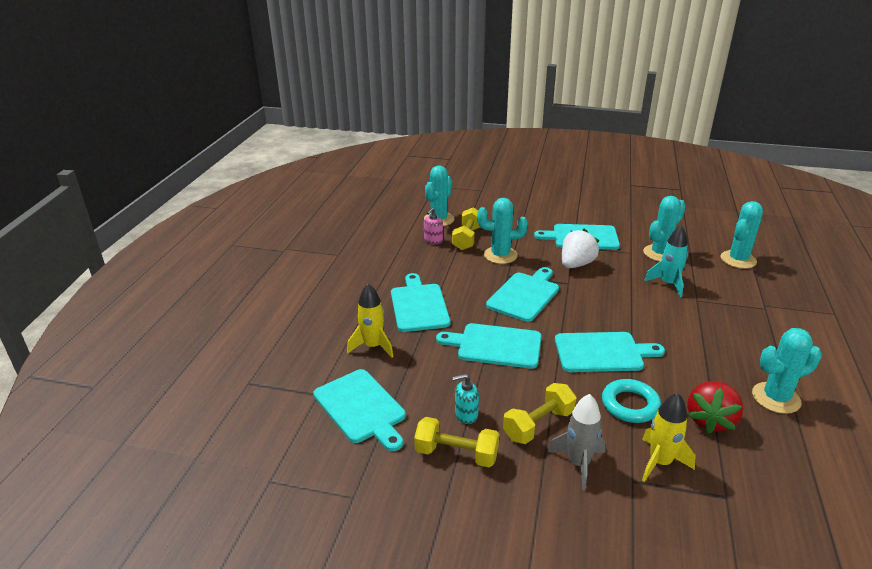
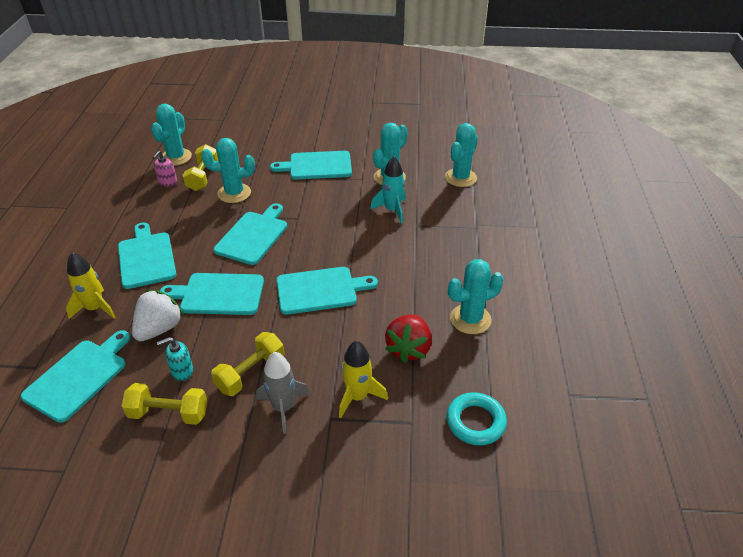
camera: 10 degrees left, 10 degrees up
turquoise cutting board [313,369,406,451] -> turquoise cutting board turned 105 degrees counterclockwise [21,330,130,423]
white strawberry [562,228,599,268] -> white strawberry moved to [132,290,184,342]
turquoise ring [602,379,661,423] -> turquoise ring moved to [446,392,507,446]

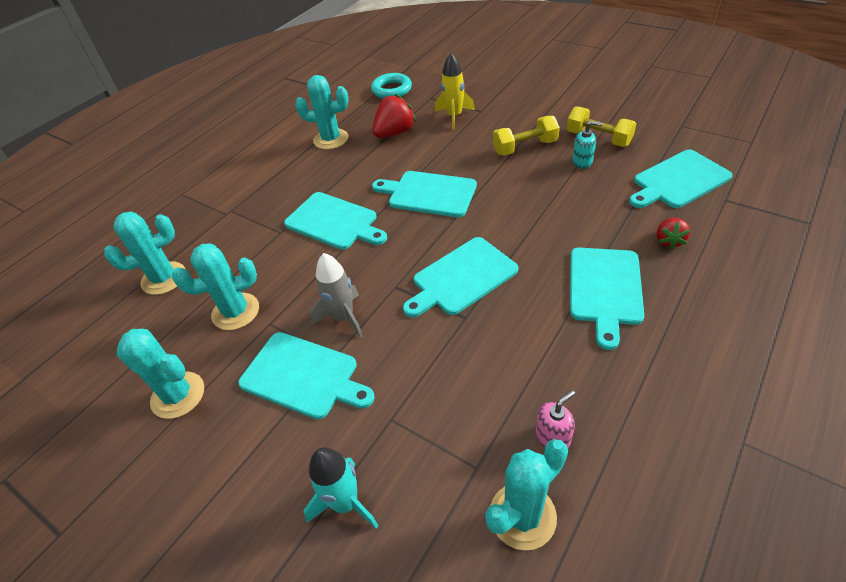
camera: 145 degrees left, 5 degrees up
yellow rocket [66,252,116,319] -> red strawberry [657,217,690,249]
white strawberry [132,290,184,342] -> none
turquoise cutting board [160,273,264,315] -> turquoise cutting board moved to [284,192,387,250]
yellow dumbbell [182,144,218,191] -> none
turquoise cactus [202,138,255,203] -> turquoise cactus moved to [116,329,204,419]
grey rocket [256,352,309,434] -> grey rocket moved to [310,253,363,338]
turquoise rocket [370,156,406,223] -> turquoise rocket moved to [303,447,378,529]

